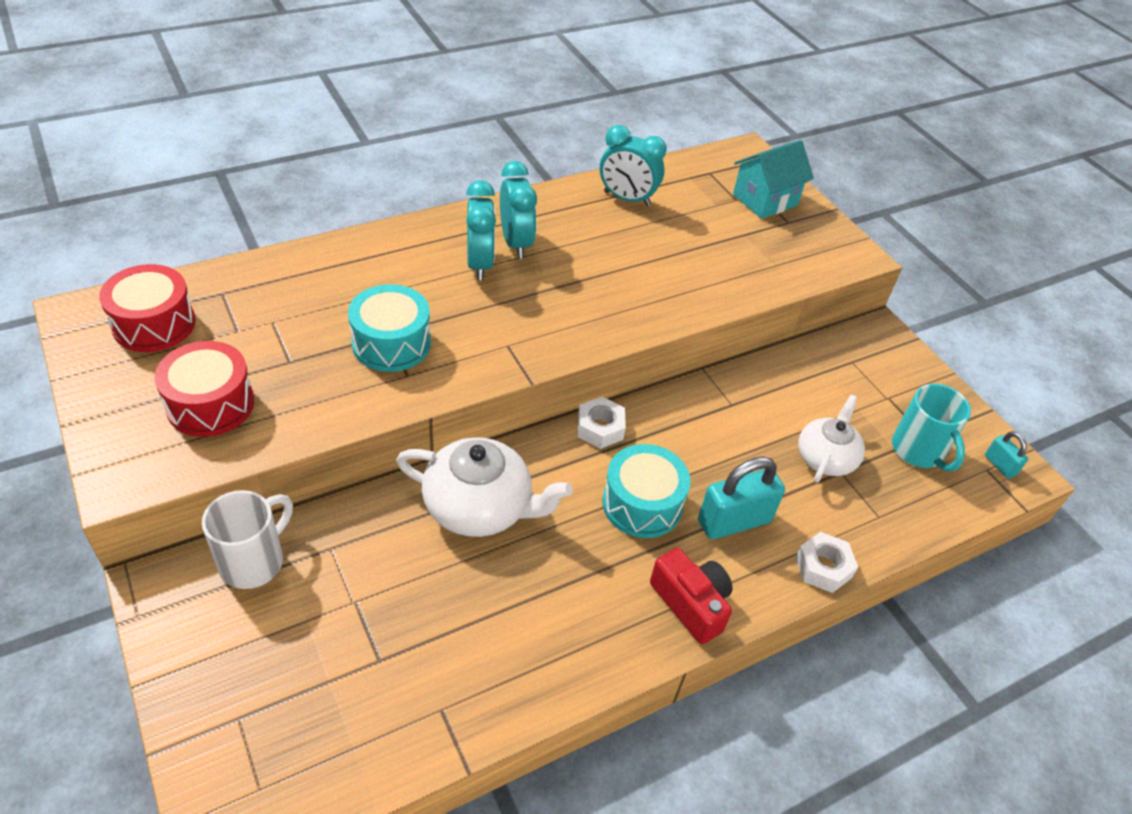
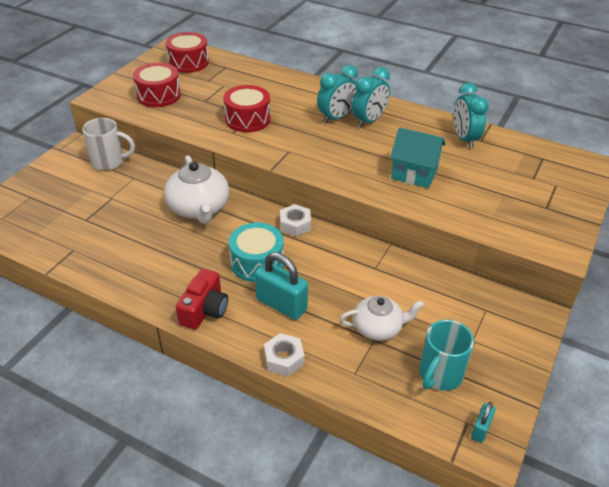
camera: 60 degrees right, 5 degrees down
turquoise drum [348,284,431,372] -> red drum [223,85,271,132]
turquoise house [733,140,814,219] -> turquoise house moved to [390,128,446,188]

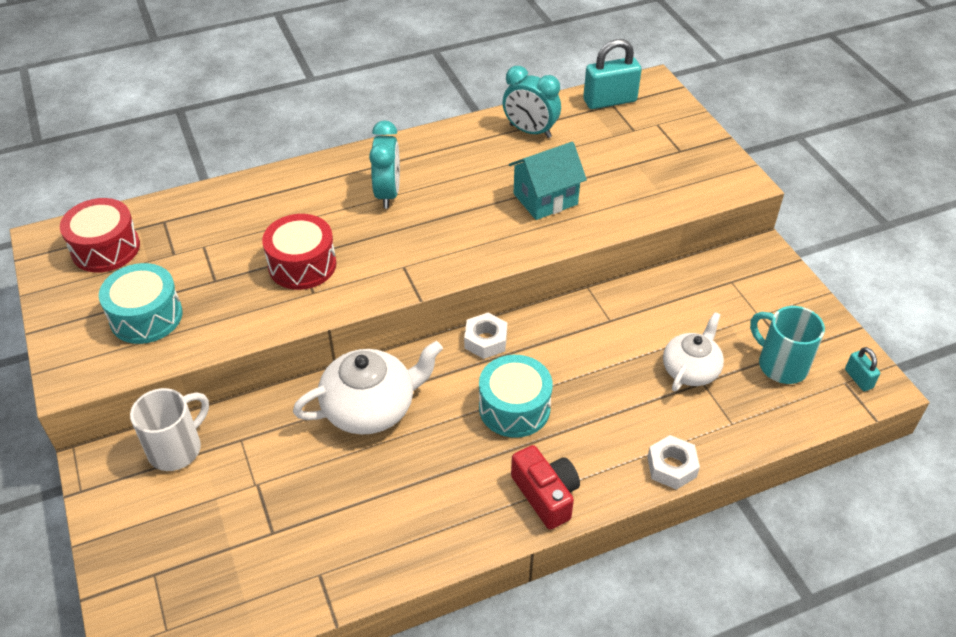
camera: 50 degrees left, 5 degrees up
red drum [133,63,181,107] -> turquoise drum [99,263,183,344]
white teapot [164,155,230,224] -> white teapot turned 45 degrees counterclockwise [293,341,443,435]
turquoise padlock [255,252,308,320] -> turquoise padlock moved to [583,39,642,109]
turquoise clock [352,67,390,128] -> none
turquoise mug [419,320,474,391] -> turquoise mug turned 150 degrees clockwise [750,306,825,384]

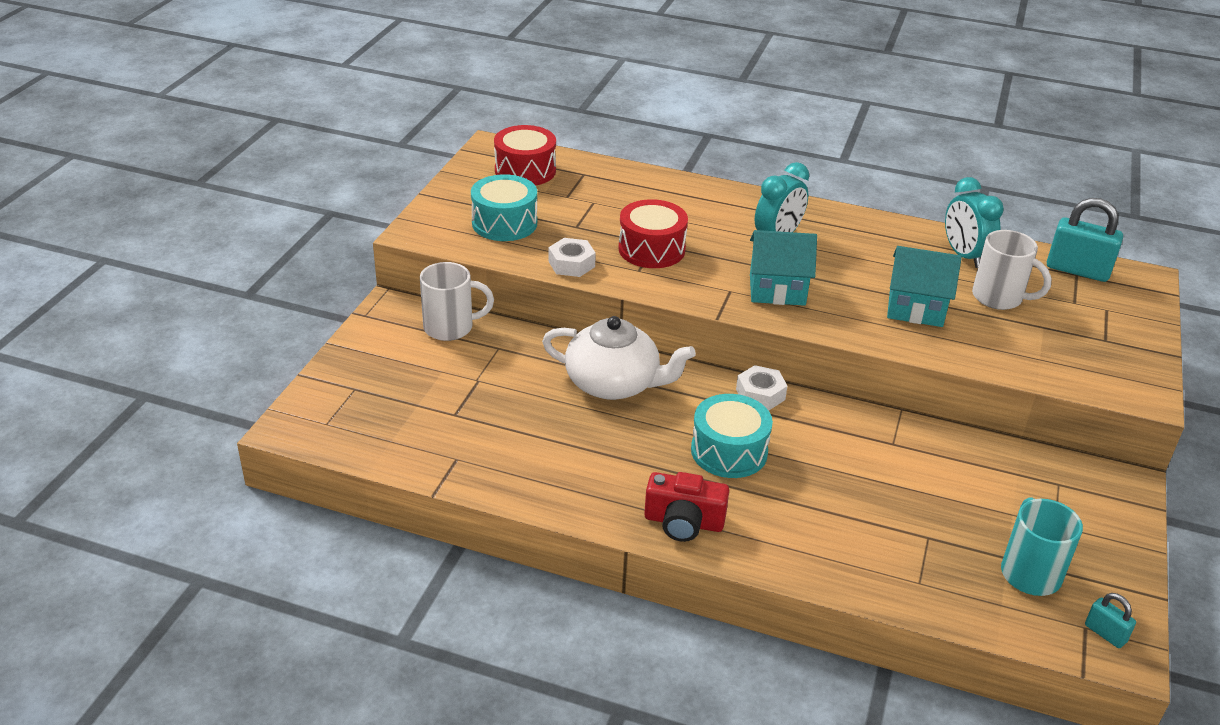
camera: 40 degrees right, 10 degrees down
red camera [511,445,580,530] -> red camera turned 90 degrees clockwise [644,472,729,542]
white nut [647,435,700,490] -> white nut moved to [548,238,596,277]
white teapot [663,312,724,392] -> none
turquoise padlock [845,347,880,391] -> turquoise padlock turned 60 degrees counterclockwise [1085,593,1136,648]
none -> turquoise house [750,230,817,306]
none -> white mug [972,230,1052,310]

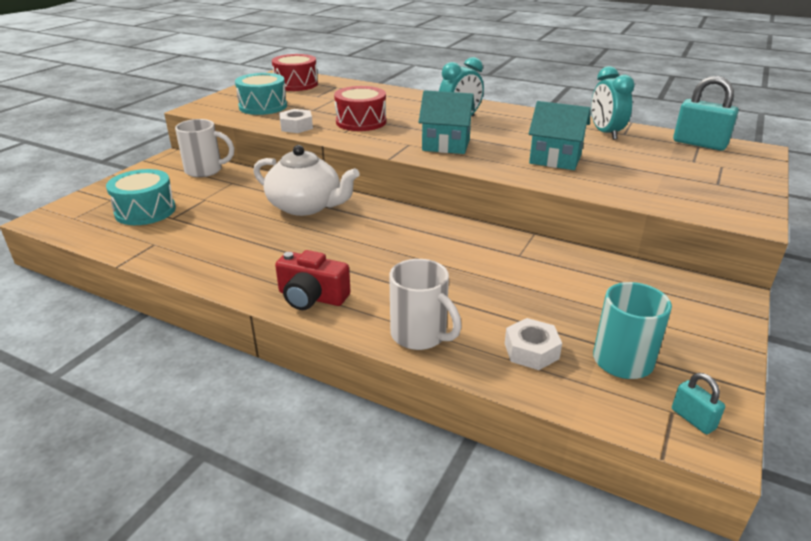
camera: 10 degrees right, 5 degrees down
turquoise drum [691,394,773,478] -> turquoise drum moved to [106,169,176,225]
white nut [736,365,787,411] -> white nut moved to [505,318,562,370]
white mug [972,230,1052,310] -> white mug moved to [389,259,462,350]

